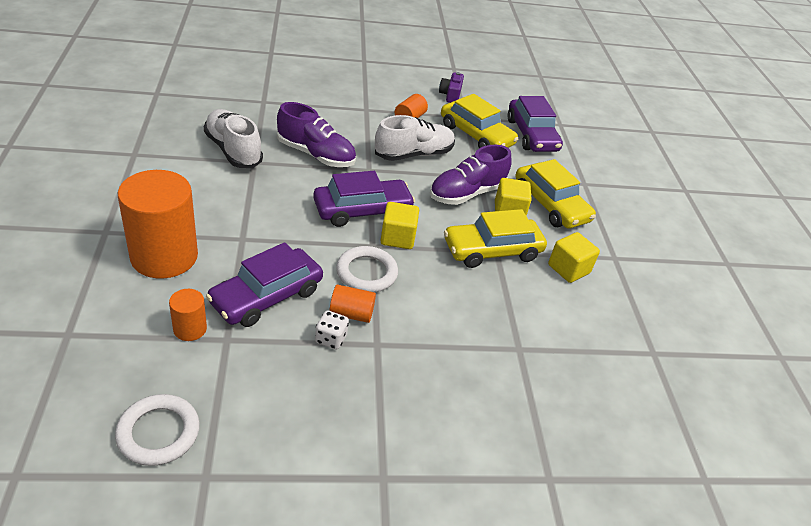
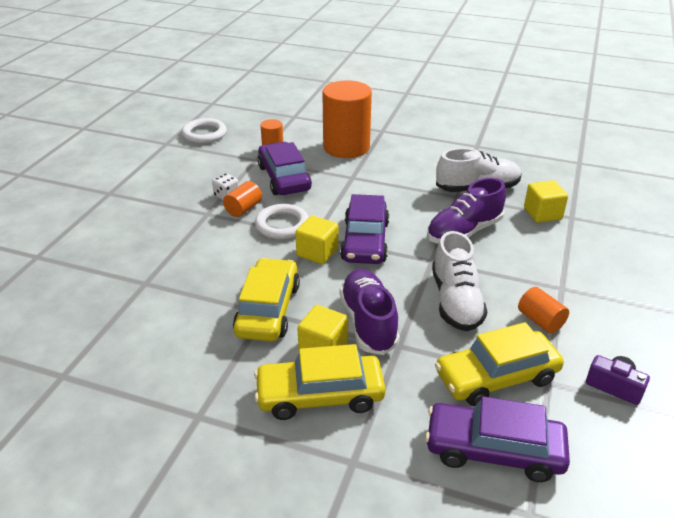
camera: 120 degrees right, 5 degrees down
yellow cube [548,232,600,283] -> yellow cube moved to [524,180,568,223]

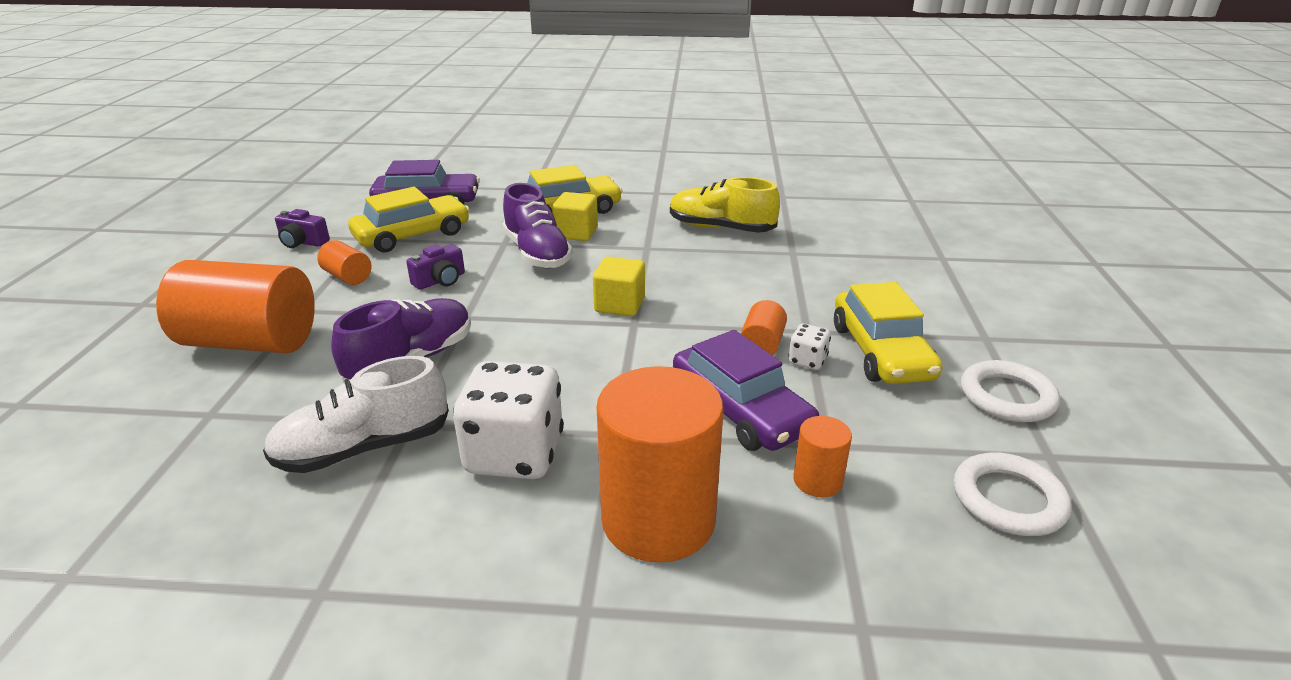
camera: 165 degrees right, 5 degrees down
yellow car [233,258,300,341] -> yellow car moved to [834,282,943,384]
white ring [255,204,309,239] -> white ring moved to [961,360,1060,422]
purple car [340,194,389,264] -> none
white shoe [432,231,487,331] -> purple camera [406,244,465,290]
yellow cube [524,180,568,223] -> none
none -> orange cylinder [156,260,315,353]
none -> white dice [453,361,564,479]
none -> yellow shoe [670,177,780,233]

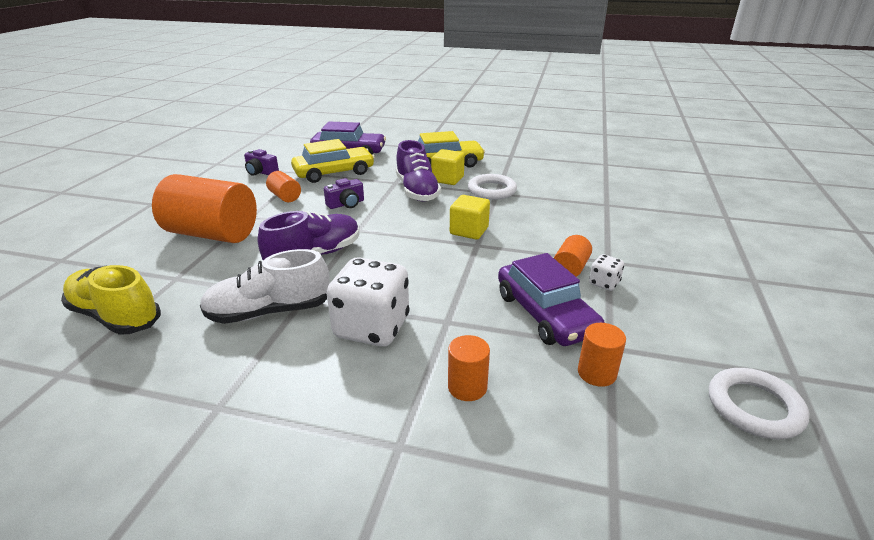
camera: 10 degrees right, 0 degrees up
orange cylinder [597,366,723,562] -> orange cylinder [448,335,490,401], size x0.46
yellow shoe [670,177,780,233] -> yellow shoe moved to [61,265,161,335]
yellow car [834,282,943,384] -> none
white ring [961,360,1060,422] -> white ring moved to [468,174,517,200]

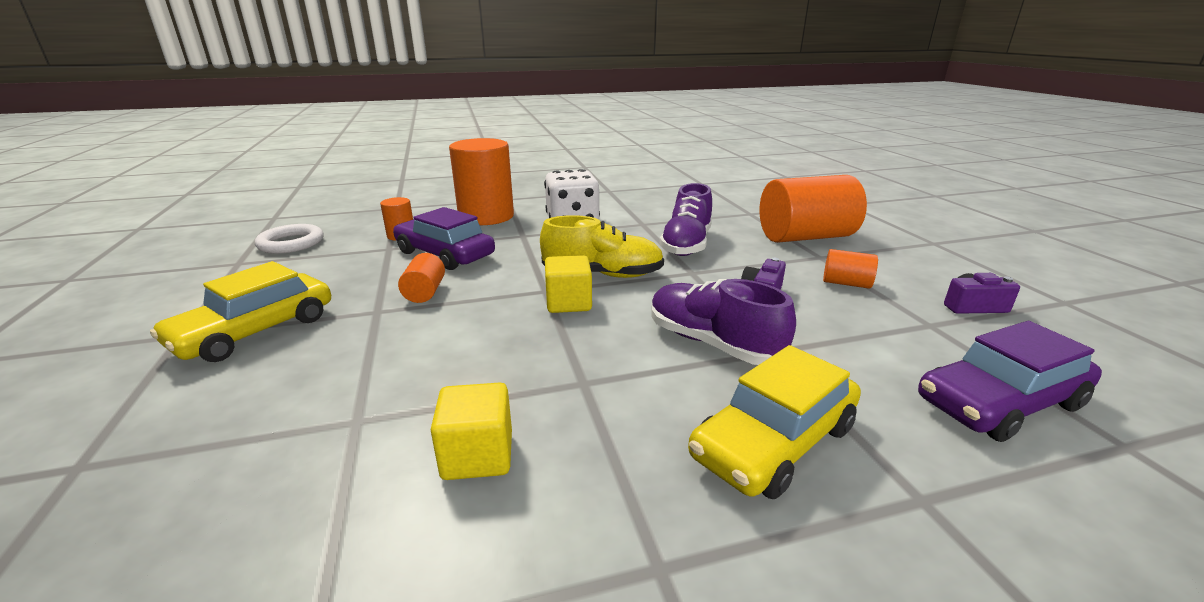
camera: 150 degrees right, 5 degrees down
yellow shoe [61,265,161,335] -> yellow shoe moved to [540,215,664,278]
white shoe [200,249,330,324] -> none
yellow car [291,139,375,183] -> yellow car moved to [150,261,331,362]
yellow cube [431,149,465,185] -> yellow cube moved to [431,383,512,480]
orange cylinder [448,335,490,401] -> orange cylinder [449,138,514,225], size x2.19
white ring [468,174,517,200] -> none
white dice [589,254,624,291] -> none

